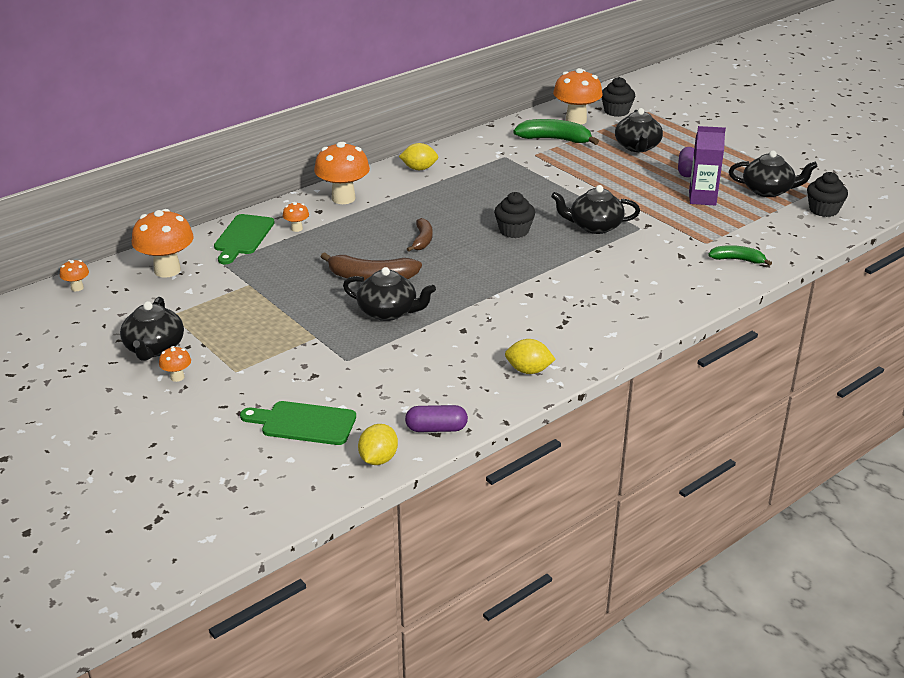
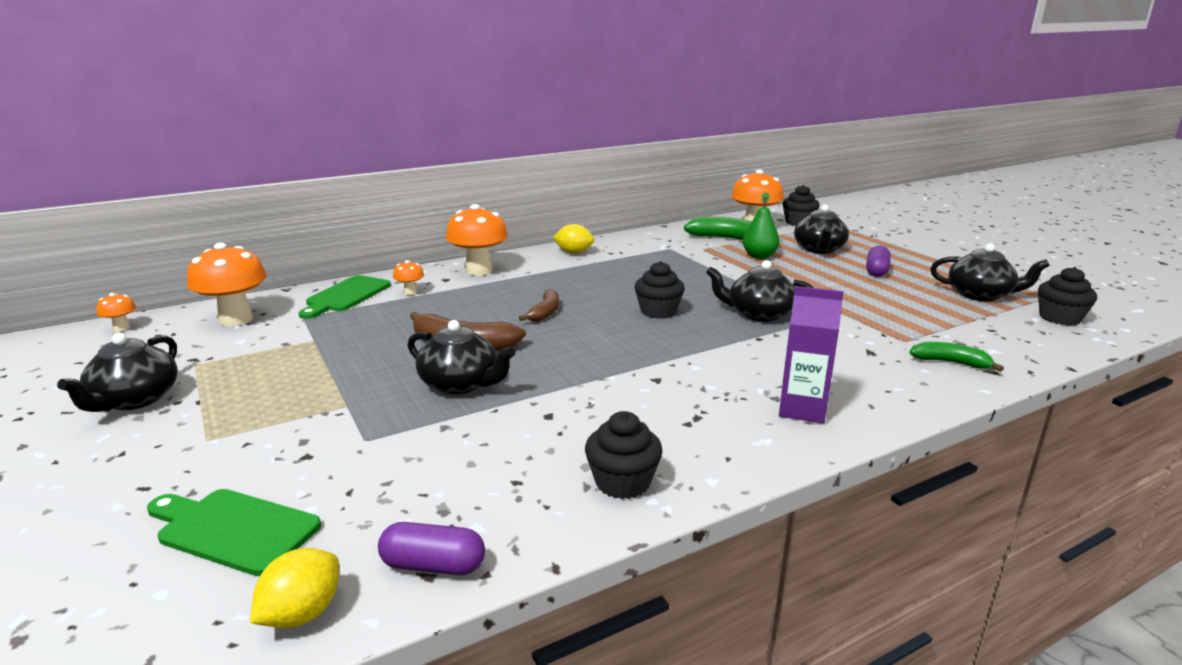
camera: 10 degrees right, 10 degrees down
orange mushroom [159,346,191,382] -> none
yellow lemon [505,339,556,374] -> black cupcake [585,411,662,499]
purple carton [689,126,726,206] -> purple carton moved to [779,286,844,423]
none -> green pear [742,192,780,259]

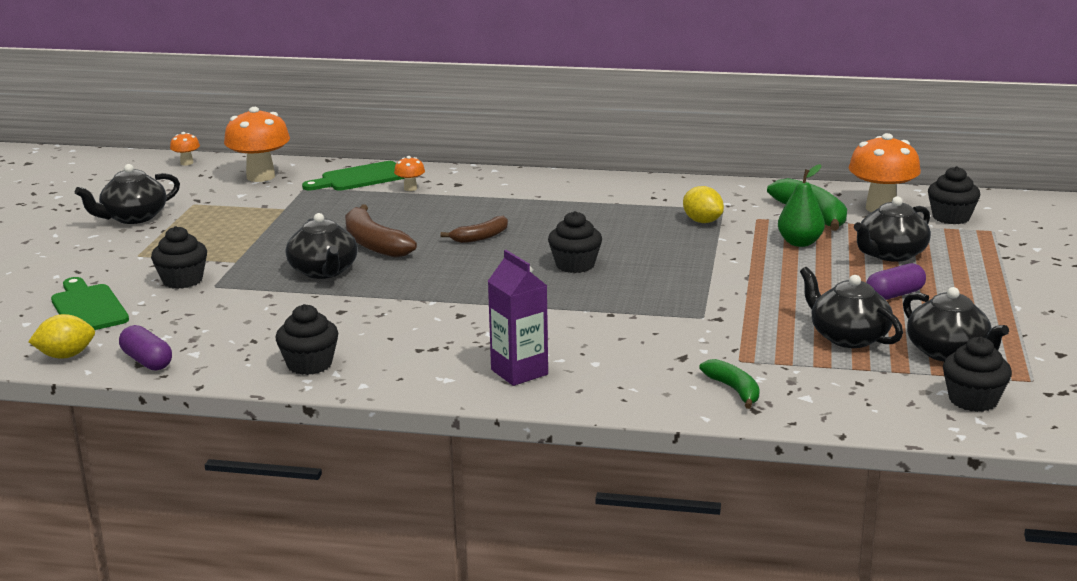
camera: 40 degrees right, 0 degrees up
orange mushroom [446,204,508,276] -> none
yellow lemon [553,224,594,254] -> yellow lemon moved to [683,186,724,223]
black teapot [706,260,814,322] -> black teapot moved to [800,267,903,348]
none -> black cupcake [151,226,207,289]

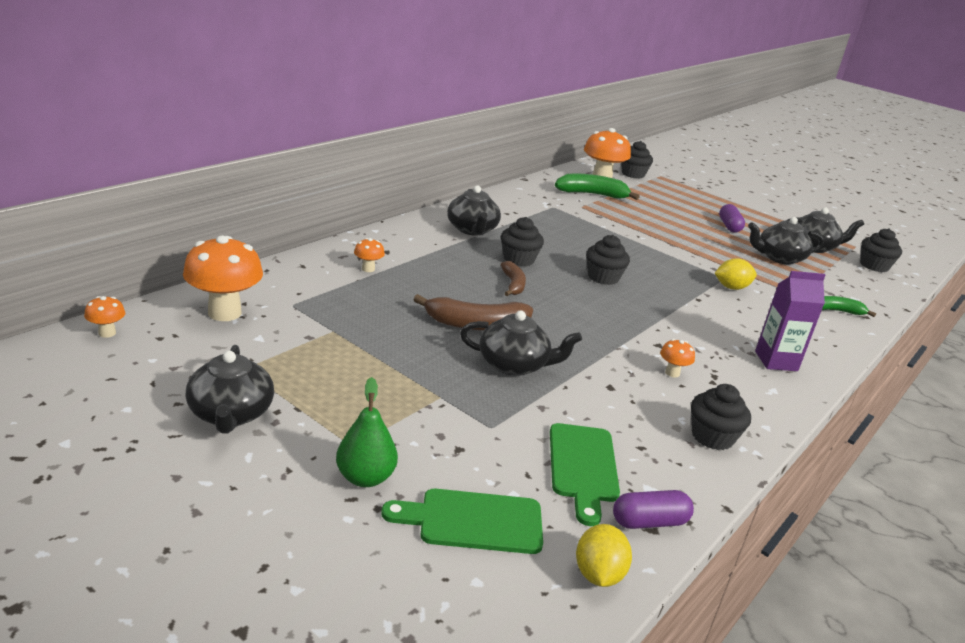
camera: 65 degrees left, 5 degrees up
black cupcake [151,226,207,289] -> black cupcake moved to [501,217,544,267]
green cutting board [302,161,404,191] -> green cutting board moved to [550,423,620,526]
yellow lemon [683,186,724,223] -> yellow lemon moved to [715,258,757,290]
green pear [778,164,825,247] -> green pear moved to [336,377,398,487]
black teapot [854,196,931,262] -> black teapot moved to [447,185,501,236]
none -> orange mushroom [660,339,695,378]

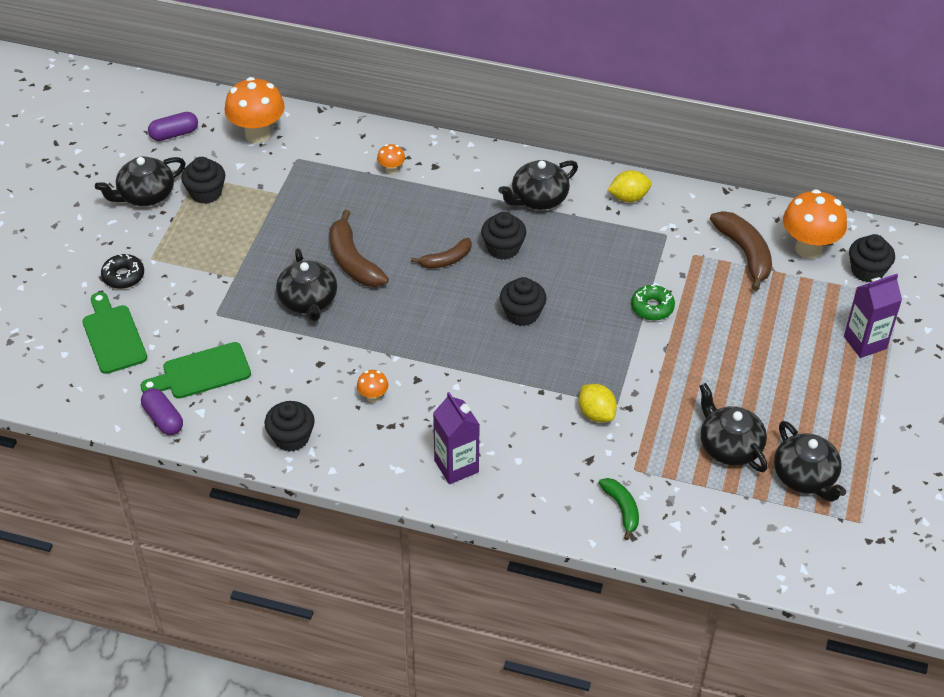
camera: 70 degrees right, 20 degrees up
orange mushroom [84,296,125,338] -> none
green pear [336,377,398,487] -> black donut [101,254,144,289]
green banana [555,174,640,200] -> brown banana [710,211,772,291]
yellow lemon [576,524,632,587] -> yellow lemon moved to [608,170,652,202]
purple capsule [719,204,745,233] -> purple capsule moved to [148,112,198,141]
black cupcake [860,228,902,272] -> black cupcake moved to [181,157,225,204]
none -> green donut [631,285,675,321]
none -> purple carton [844,274,902,358]

